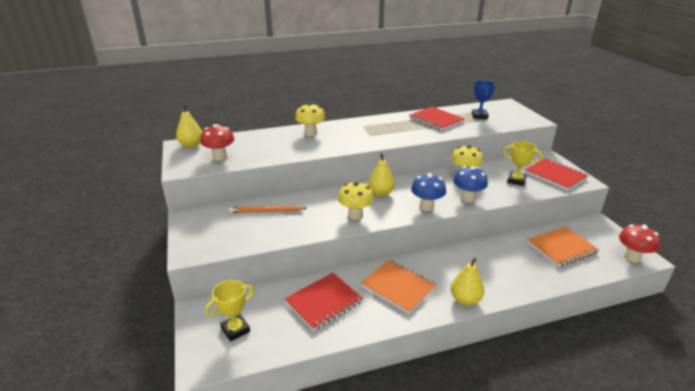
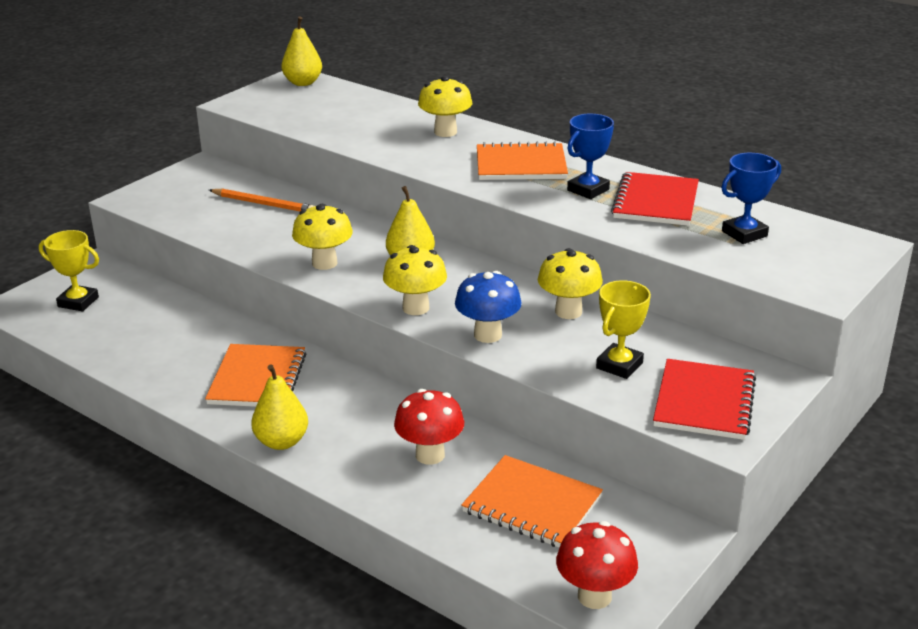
camera: 55 degrees right, 0 degrees up
red mushroom [200,124,235,161] -> red mushroom moved to [394,389,464,465]
orange pencil [229,206,307,213] -> orange pencil turned 150 degrees clockwise [209,188,315,211]
red notebook [285,273,363,331] -> none
blue mushroom [411,173,446,211] -> yellow mushroom [383,245,447,315]
yellow trophy [503,141,542,186] -> yellow trophy turned 45 degrees clockwise [596,280,651,379]
none -> orange notebook [477,141,568,180]
none -> blue trophy [567,114,614,199]

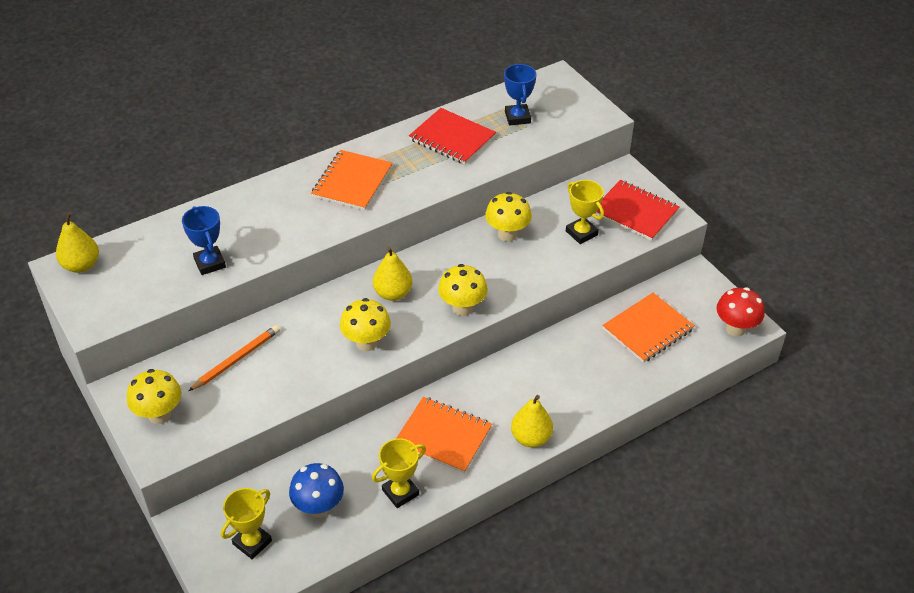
camera: 70 degrees left, 15 degrees up
red mushroom [394,389,464,465] -> none
yellow mushroom [418,76,472,137] -> yellow mushroom moved to [127,369,182,424]
blue mushroom [455,271,522,343] -> blue mushroom moved to [289,463,344,518]
blue trophy [567,114,614,199] -> blue trophy moved to [182,206,226,275]
none -> yellow trophy [372,438,426,508]

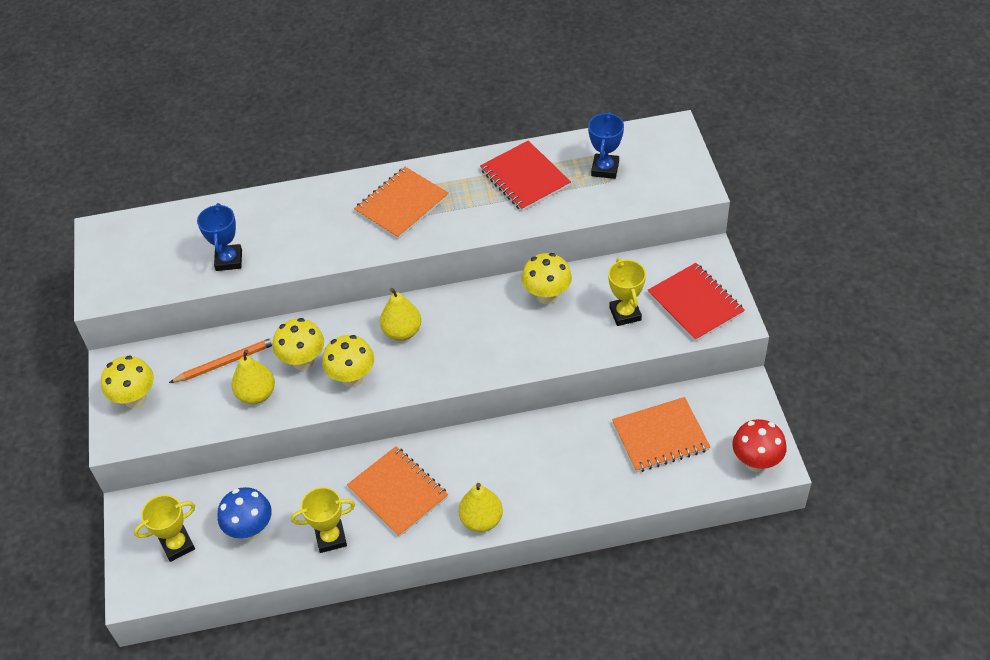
camera: 25 degrees right, 5 degrees up
yellow pear [56,213,99,273] -> yellow pear moved to [232,350,275,404]
yellow mushroom [438,264,488,316] -> yellow mushroom moved to [273,318,324,370]

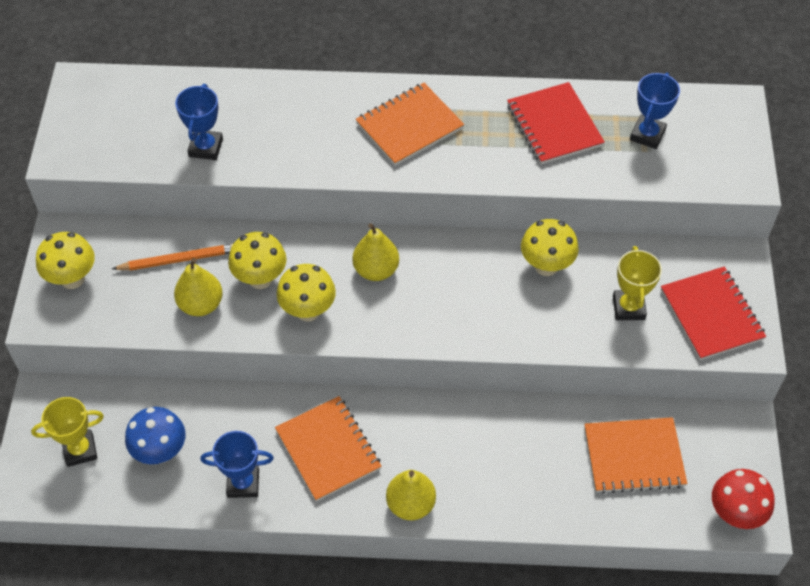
camera: 10 degrees right, 5 degrees up
yellow trophy [291,487,355,553] -> blue trophy [200,431,274,498]

